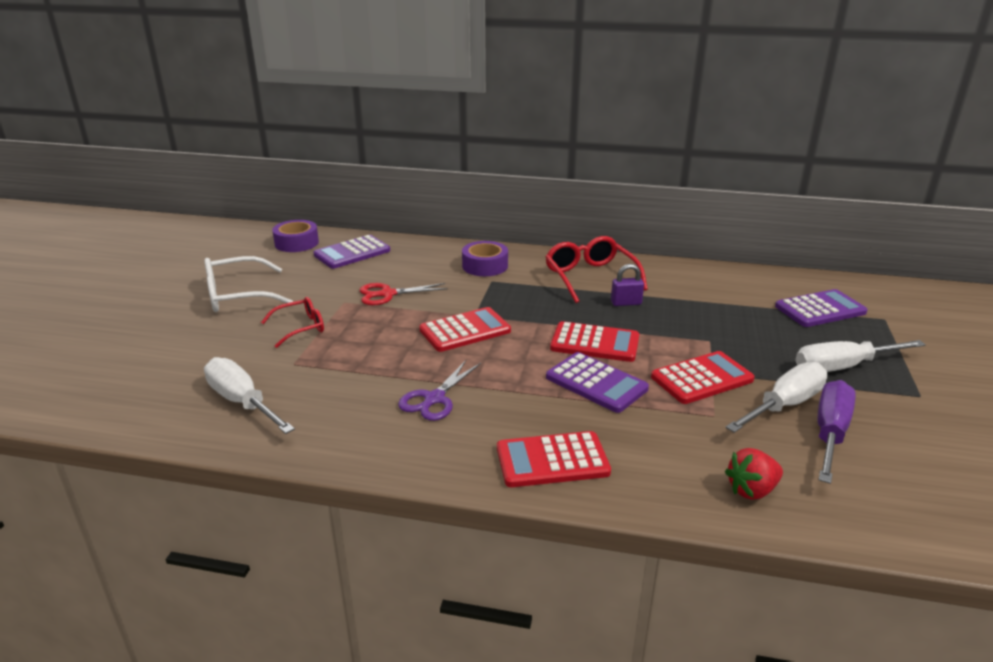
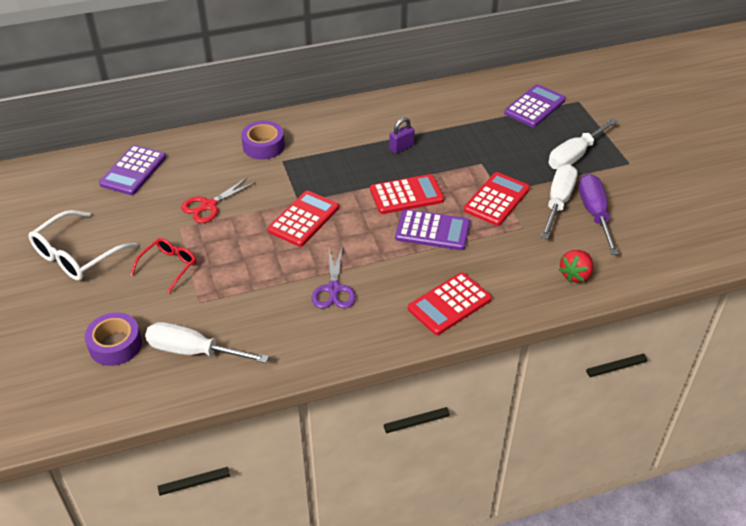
camera: 30 degrees left, 15 degrees up
purple tape [272,220,319,252] -> purple tape moved to [85,313,142,366]
red glasses [545,236,648,303] -> none

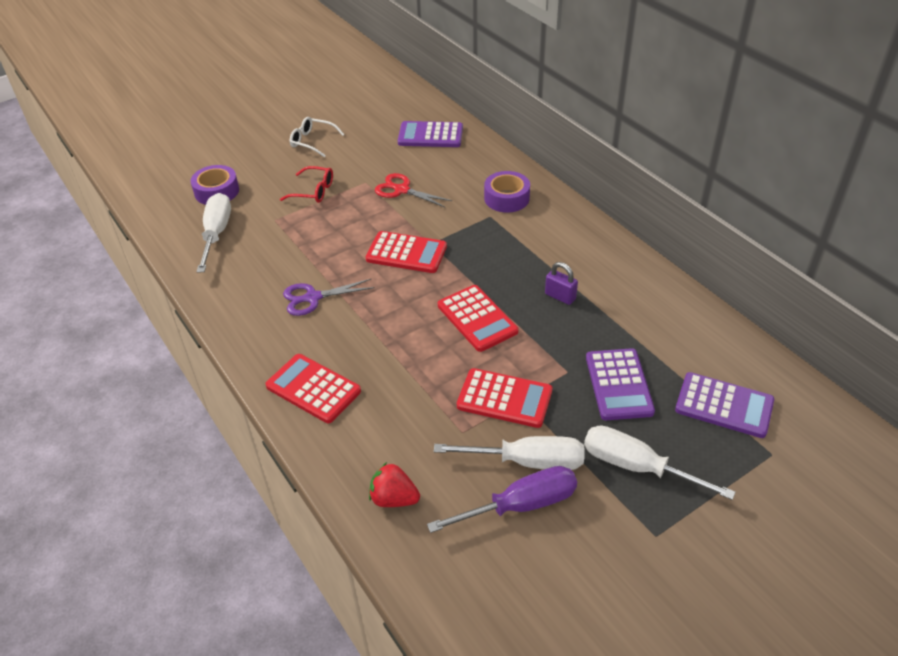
camera: 75 degrees right, 0 degrees up
white glasses [29,210,138,281] -> white glasses [290,117,344,157], size x0.62
purple calculator [395,209,470,250] -> purple calculator moved to [586,348,655,420]

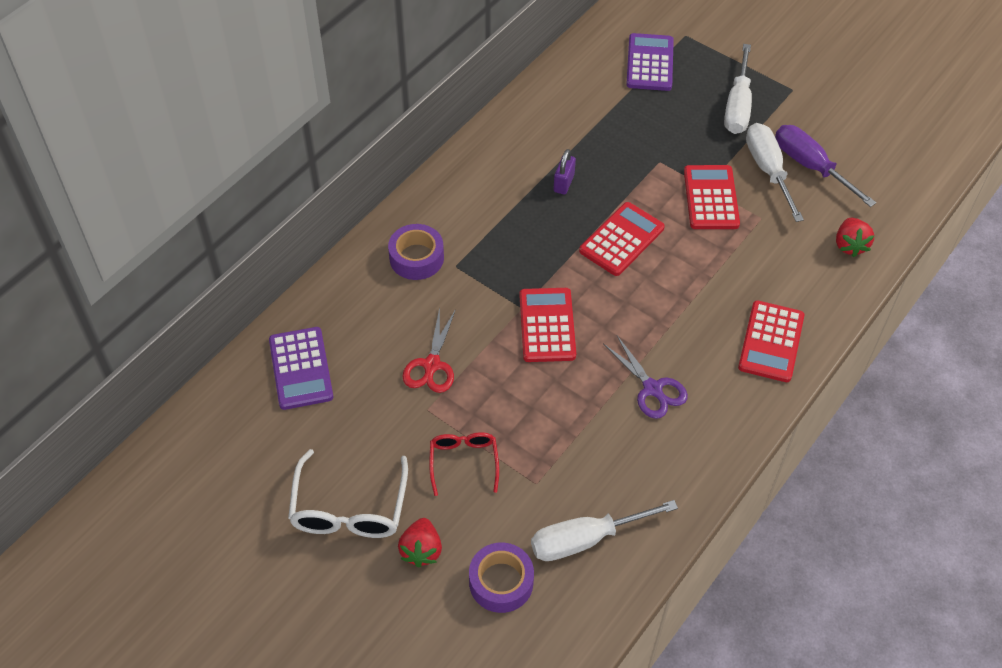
camera: 110 degrees left, 10 degrees up
white glasses [290,117,344,157] -> white glasses [288,449,408,538], size x1.61
purple calculator [586,348,655,420] -> none
none -> red strawberry [398,518,442,567]

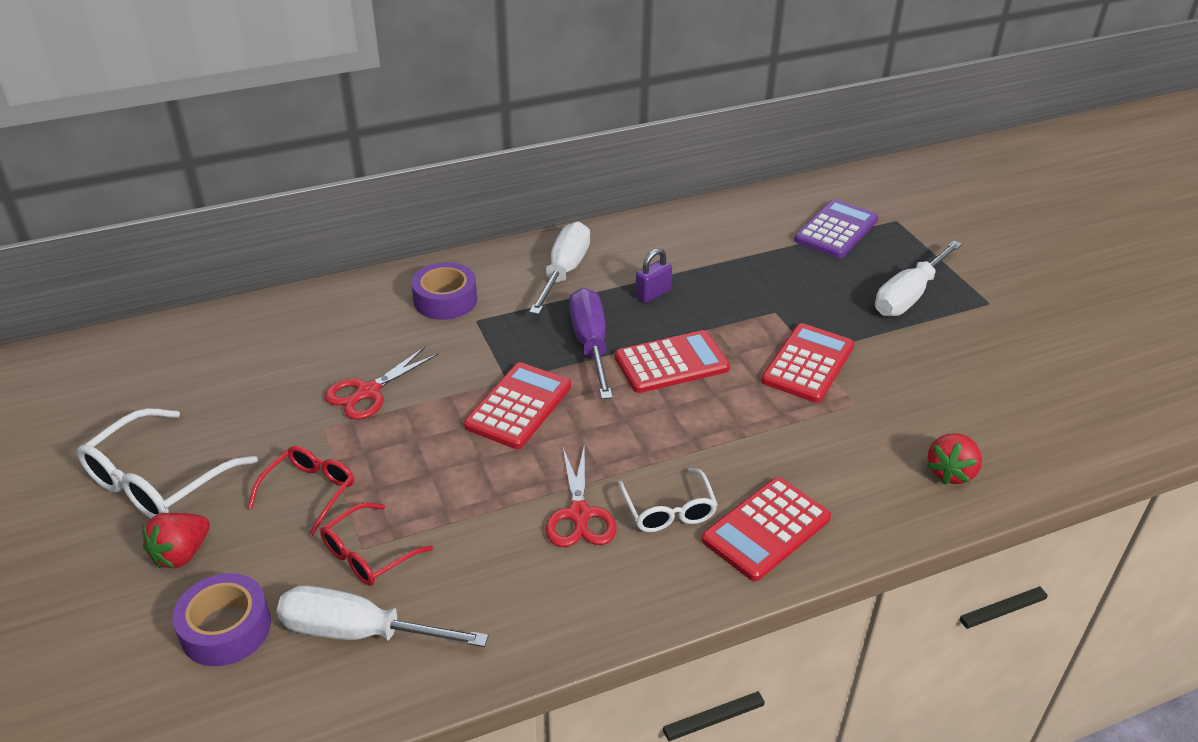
camera: 30 degrees right, 15 degrees down
purple calculator [269,327,334,410] -> none
purple scissors [603,336,688,419] -> red scissors [546,448,617,547]
white screwdriver [746,123,804,222] -> white screwdriver moved to [529,222,590,315]
purple screwdriver [775,125,876,207] -> purple screwdriver moved to [569,288,613,399]
none -> red glasses [320,503,433,586]
none -> white glasses [618,468,718,532]

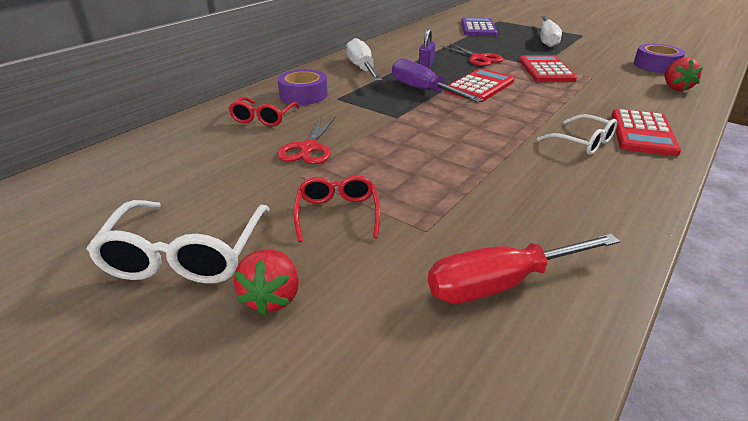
camera: 30 degrees left, 5 degrees down
purple tape [173,573,271,666] -> purple tape moved to [634,44,685,73]
white screwdriver [277,585,489,647] -> red screwdriver [428,234,620,304]
red glasses [320,503,433,586] -> red glasses moved to [228,97,300,126]
red calculator [464,362,571,449] -> none
red scissors [546,448,617,547] -> red scissors moved to [442,43,503,66]

